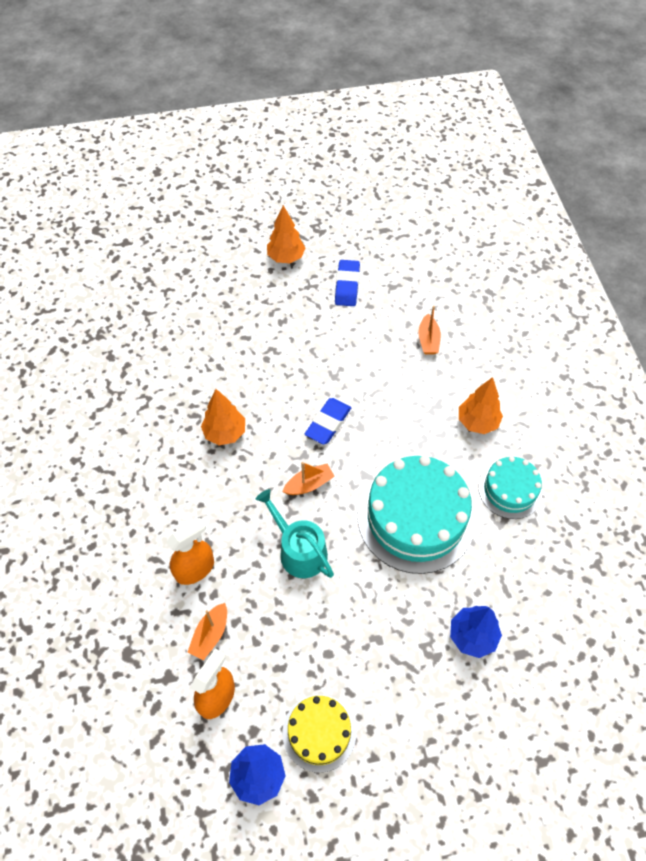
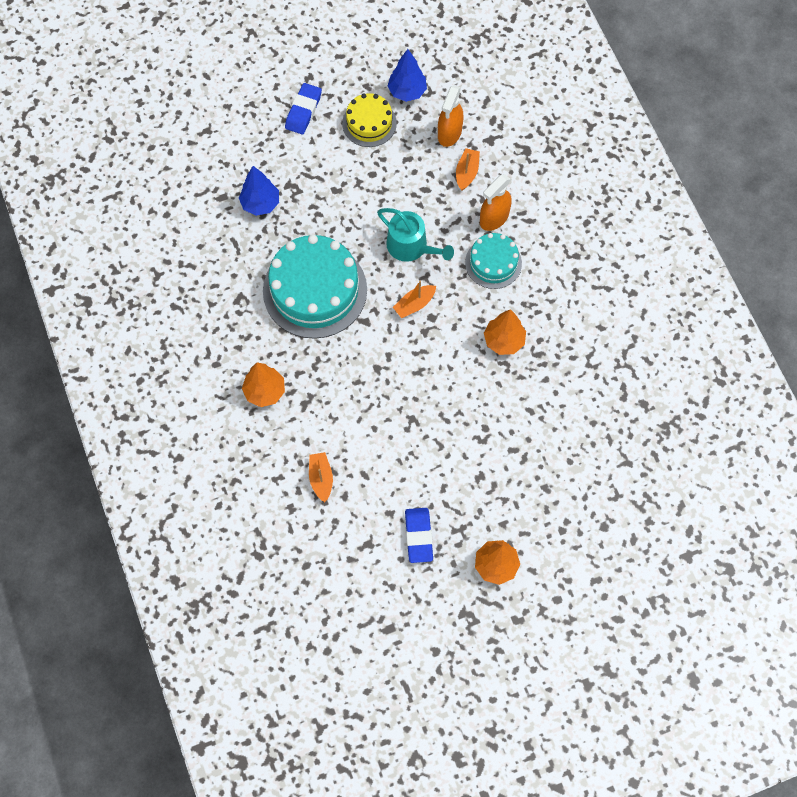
camera: 170 degrees right, 10 degrees up
blue eraser [305,398,351,444] -> blue eraser moved to [285,83,322,134]
turquoise cake [478,456,542,519] -> turquoise cake moved to [465,233,522,289]

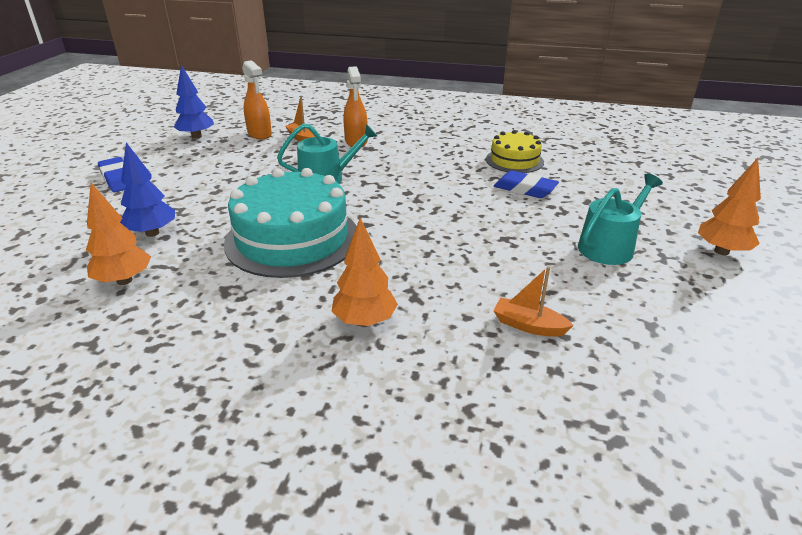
camera: 55 degrees left, 35 degrees down
yellow cake [342,93,397,147] -> yellow cake moved to [486,130,544,173]
orange boat [393,281,436,318] -> none
blue eraser [405,508,433,563] -> blue eraser moved to [494,170,559,198]
turquoise cake [465,233,522,289] -> none
orange tree [484,309,526,355] -> orange tree moved to [86,183,151,285]
none -> turquoise watering can [578,174,663,265]

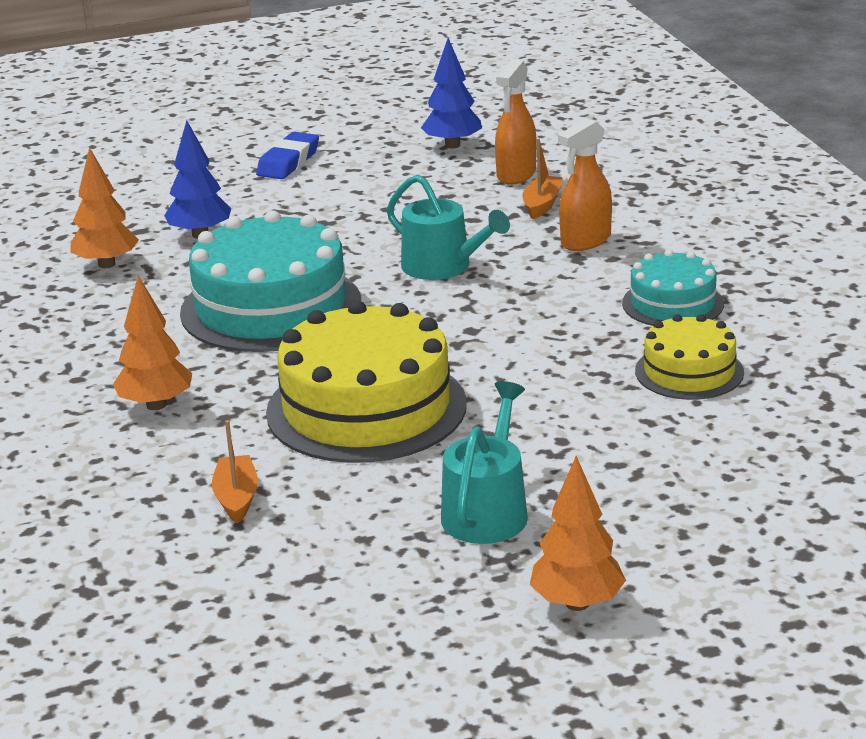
camera: 60 degrees right, 5 degrees down
blue eraser [494,170,559,198] -> none
turquoise watering can [578,174,663,265] -> turquoise watering can turned 90 degrees counterclockwise [441,381,528,544]
none -> yellow cake [266,300,467,463]
none -> turquoise cake [622,249,724,326]

